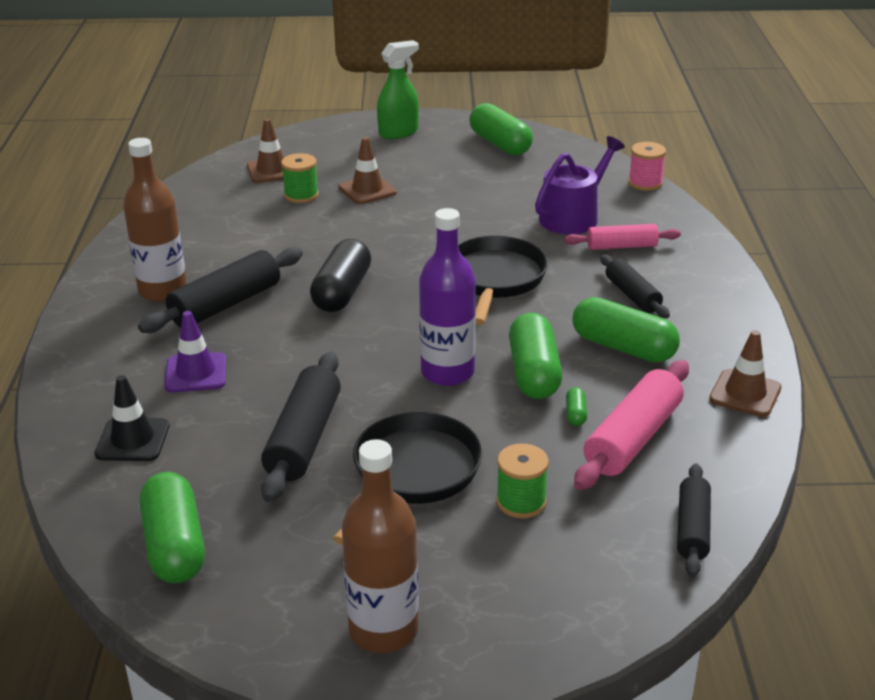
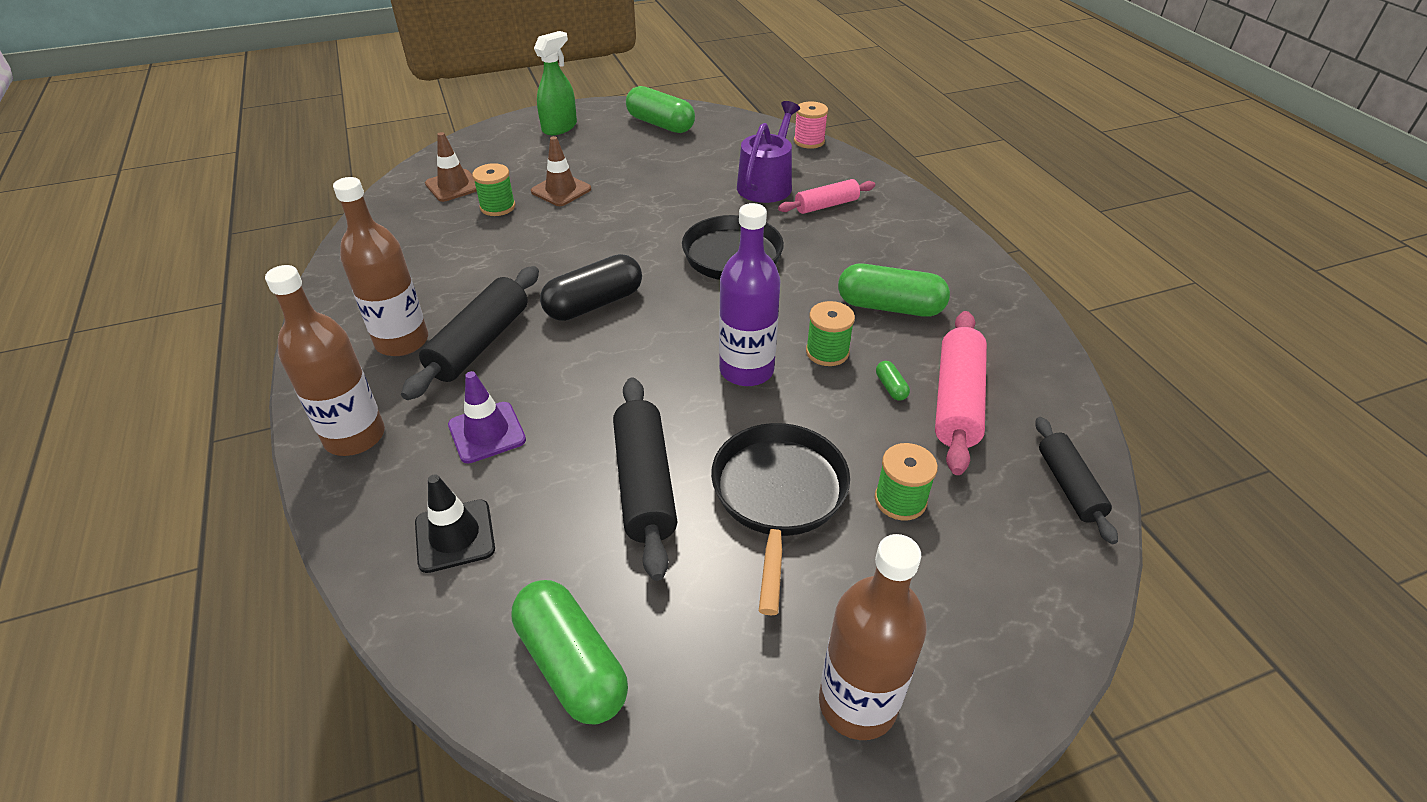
camera: 20 degrees left, 10 degrees up
black capsule [310,239,371,312] -> black capsule turned 60 degrees clockwise [540,254,642,321]
green capsule [509,313,562,399] -> green spool [806,301,855,366]
black rolling pin [600,254,670,319] -> none
brown traffic cone [709,330,782,417] -> none
none -> brown bottle [265,265,385,456]

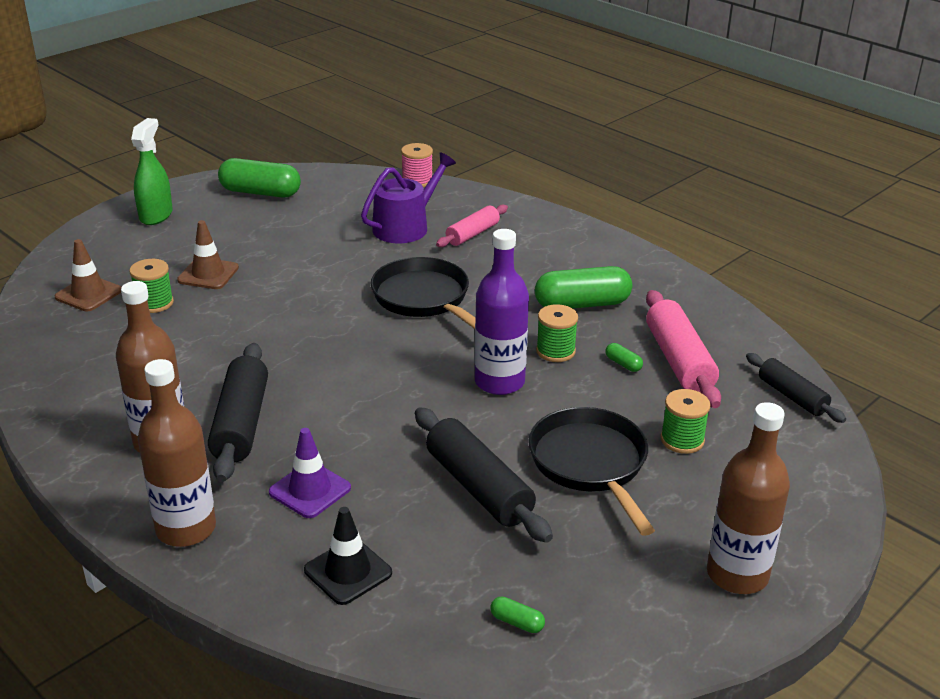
camera: 25 degrees left, 10 degrees down
green capsule [512,580,628,724] -> green capsule [490,596,545,633], size x0.42
black capsule [540,254,642,321] -> none
purple watering can [737,101,800,203] -> purple watering can turned 45 degrees clockwise [361,152,456,243]

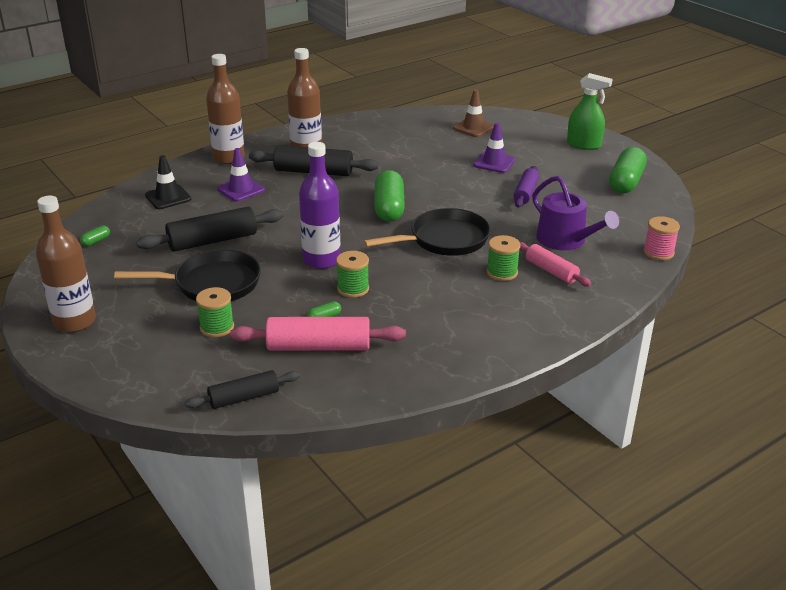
camera: 100 degrees right, 0 degrees up
green spool [129,259,174,313] -> green spool moved to [487,235,521,281]
brown traffic cone [177,220,239,289] -> purple traffic cone [473,122,516,173]
green capsule [535,266,632,309] -> green capsule moved to [375,170,405,222]
none -> purple rolling pin [513,166,539,208]

